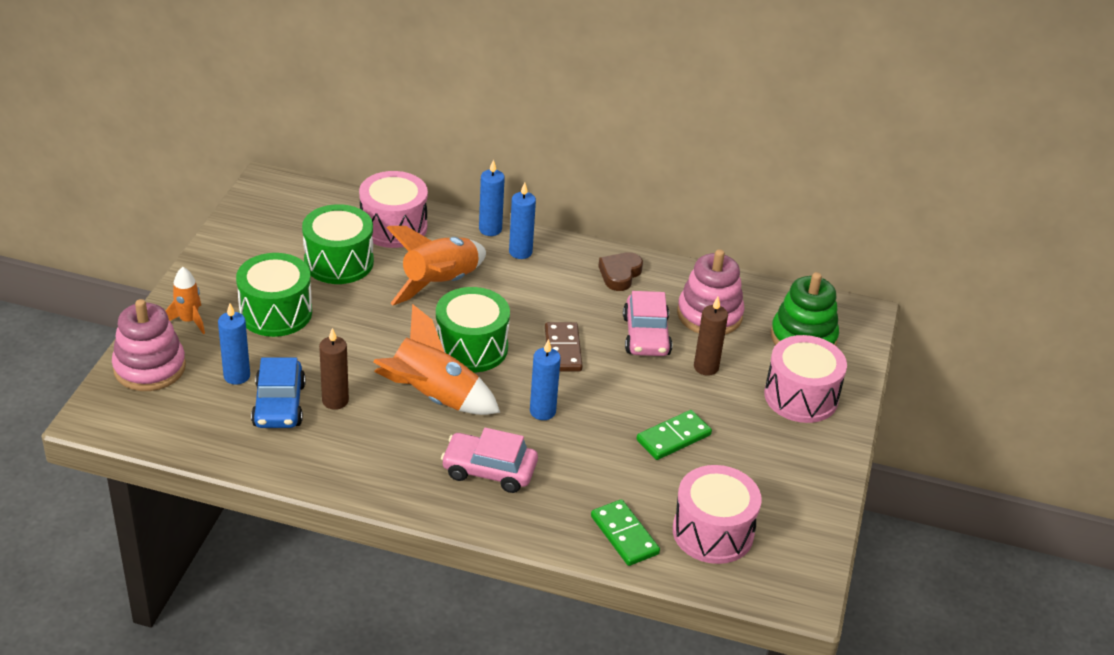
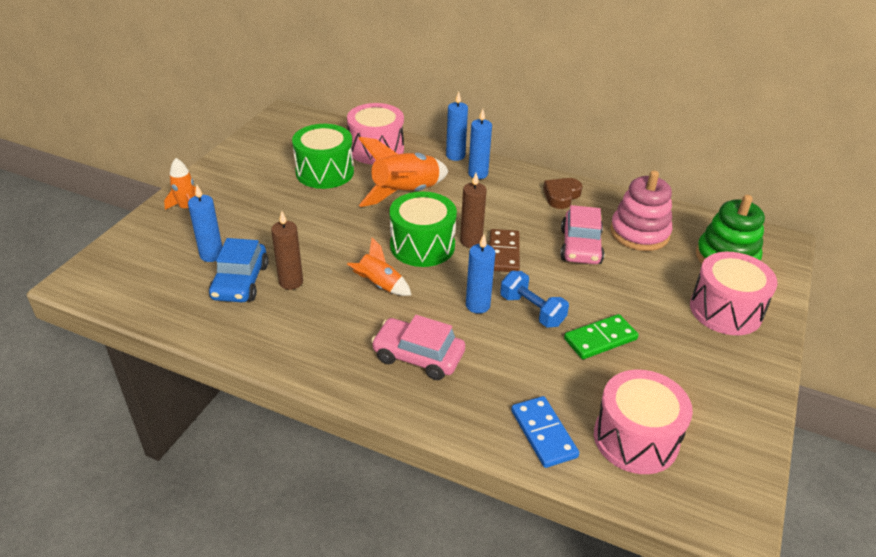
camera: 10 degrees right, 0 degrees up
pink stacking toy [112,299,186,391] -> none
green drum [236,253,312,337] -> none
orange rocket [373,304,500,415] -> orange rocket [347,238,411,296], size x0.56
green domino [591,499,660,566] -> blue domino [511,396,579,468]
brown candle [694,297,728,376] -> brown candle moved to [460,173,487,248]
none -> blue dumbbell [500,271,569,328]

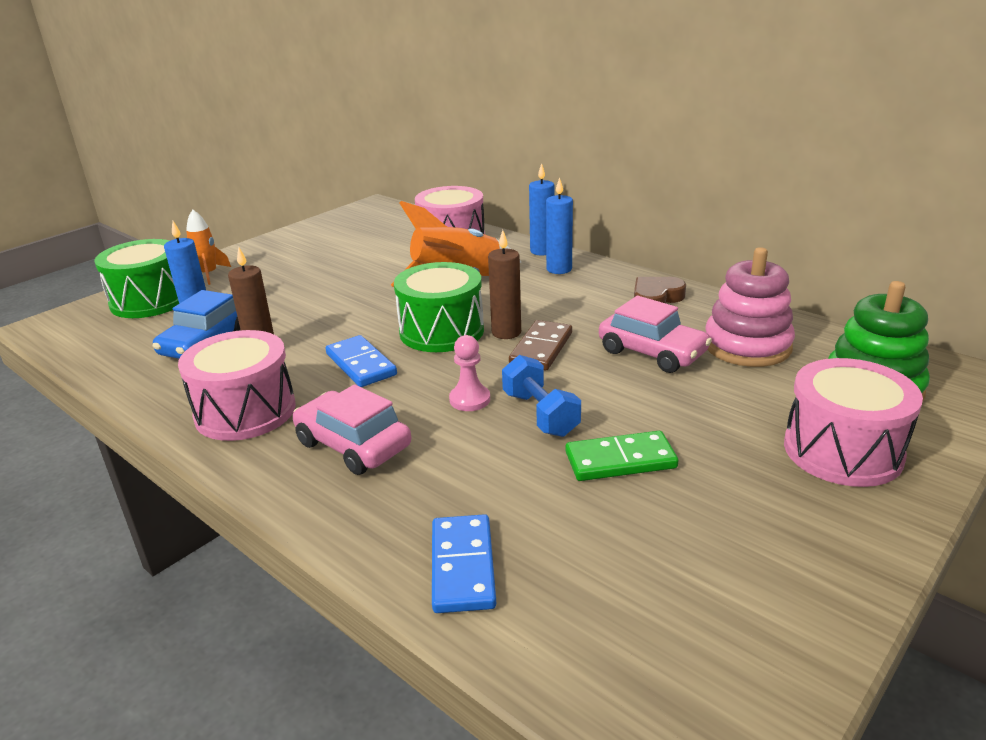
camera: 20 degrees right, 10 degrees down
green drum [292,124,354,189] -> green drum moved to [95,239,179,318]
orange rocket [347,238,411,296] -> blue domino [326,335,397,387]
blue candle [466,234,495,314] -> pink pawn [449,335,490,411]
pink car [560,205,604,264] -> pink car turned 75 degrees counterclockwise [599,296,712,373]
pink drum [594,370,693,474] -> pink drum moved to [178,330,296,441]

